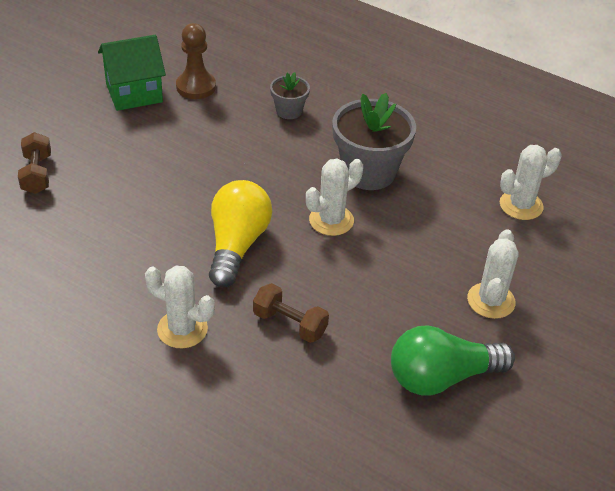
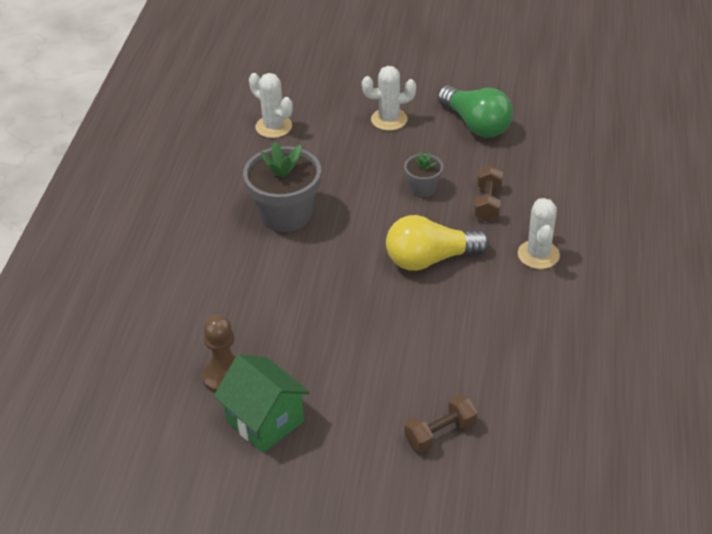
camera: 110 degrees left, 0 degrees up
grey flower pot [270,72,310,119] -> grey flower pot moved to [404,151,443,197]
white cactus [306,159,363,236] -> none

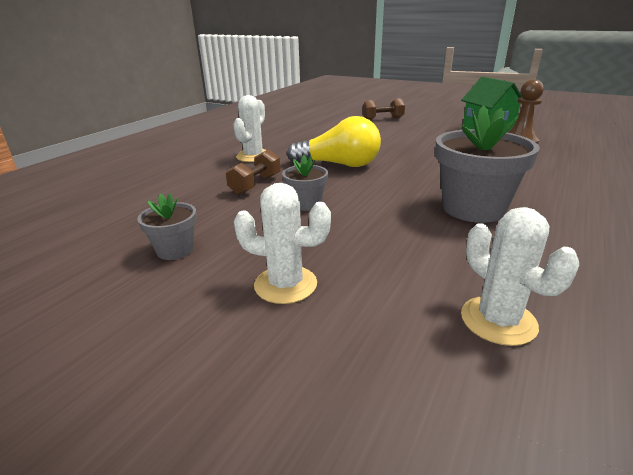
camera: 160 degrees left, 15 degrees down
green light bulb [438,85,513,137] -> grey flower pot [137,193,197,260]

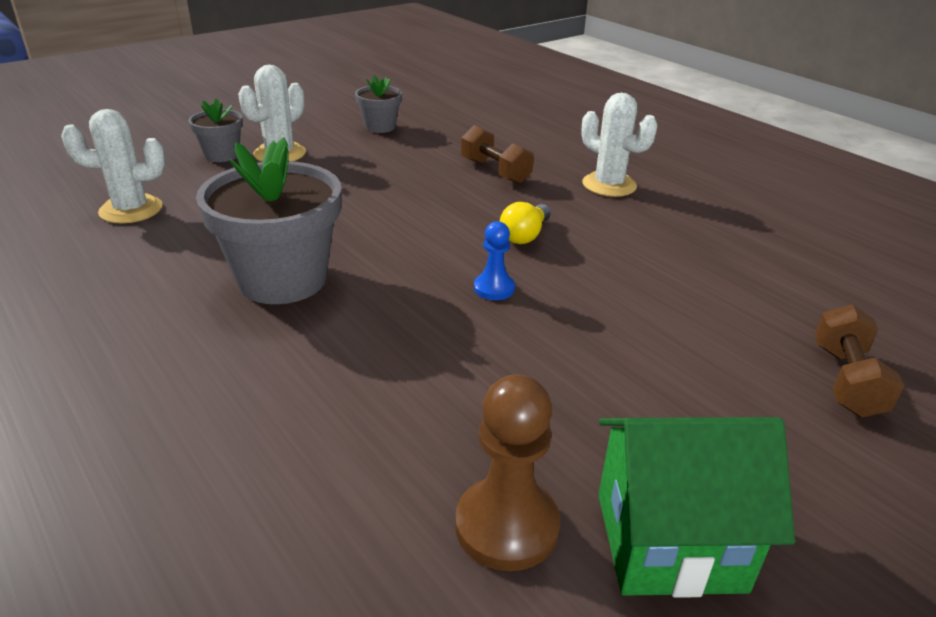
camera: 110 degrees right, 5 degrees up
grey flower pot [282,155,328,211] -> grey flower pot moved to [188,99,243,162]
yellow light bulb [287,116,381,167] -> yellow light bulb [500,202,550,244], size x0.51
none -> blue pawn [474,221,515,300]

